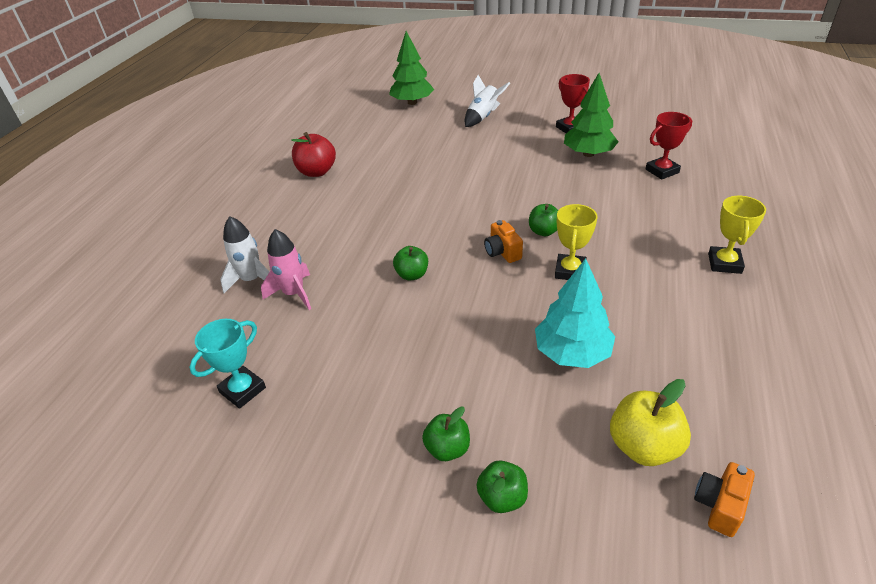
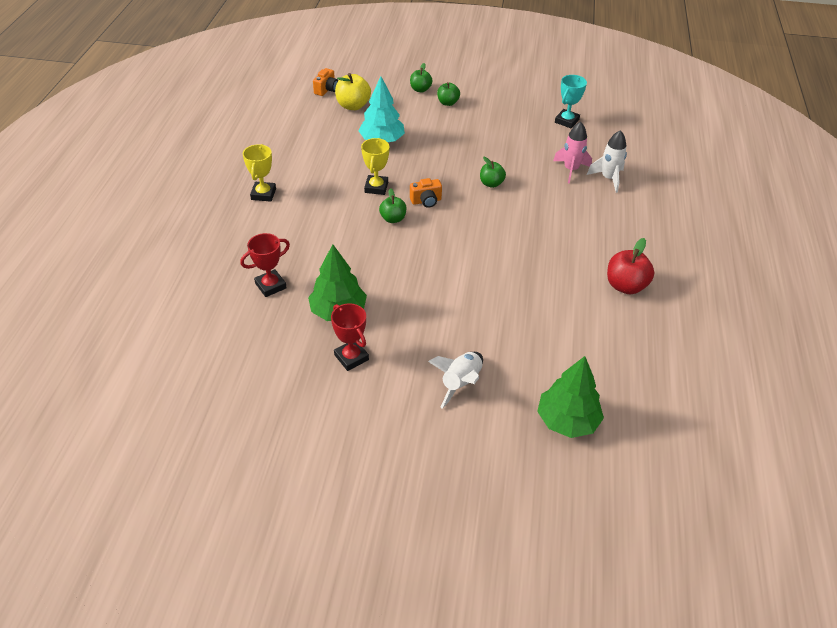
camera: 170 degrees right, 5 degrees up
orange camera [484,220,523,263] -> orange camera turned 105 degrees clockwise [410,178,442,208]

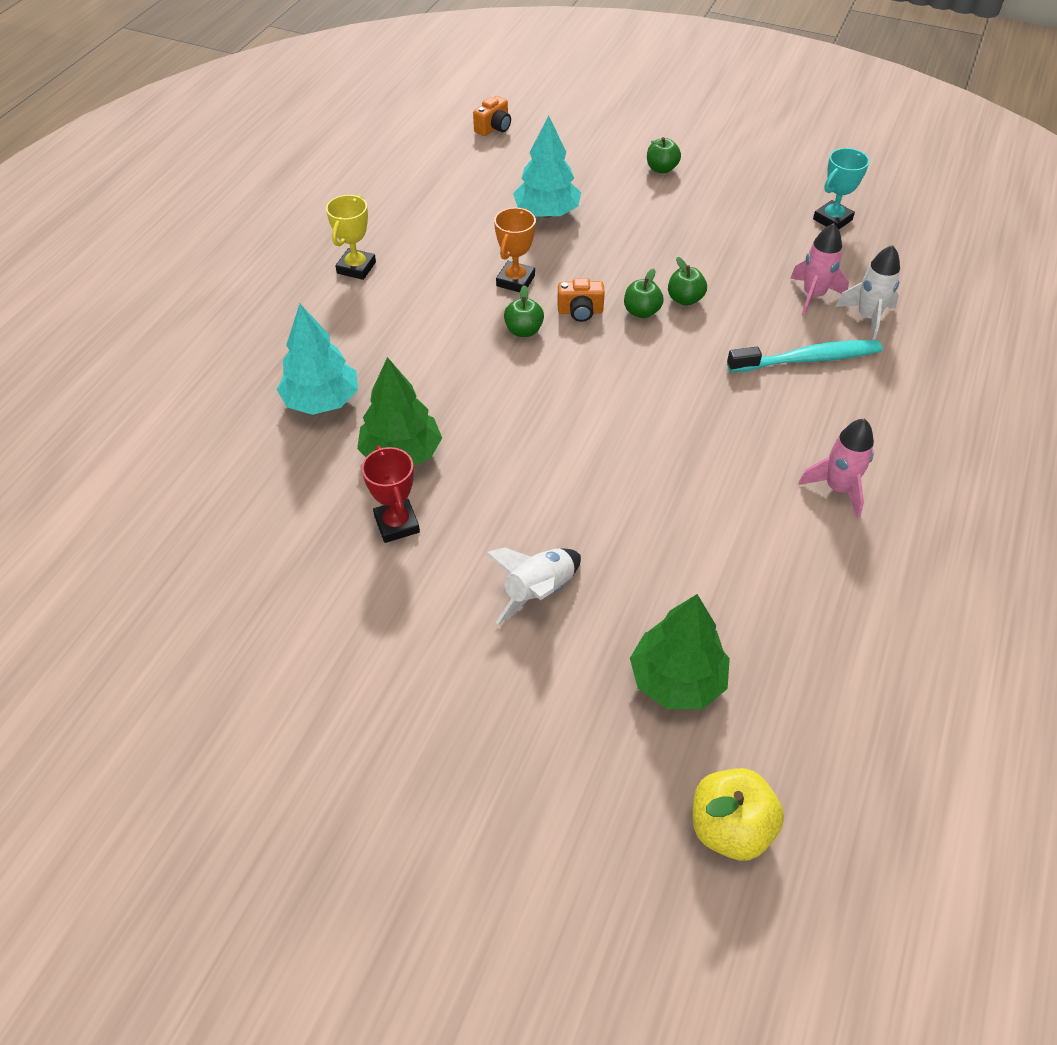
camera: 15 degrees right, 5 degrees up
red trophy [240,233,290,297] -> turquoise tree [277,304,358,415]
yellow apple [335,73,371,110] -> yellow apple moved to [693,768,784,861]
yellow trophy [361,138,390,195] -> orange trophy [494,208,536,292]
green apple [410,63,433,92] -> green apple moved to [624,268,664,318]
red apple [607,238,654,294] -> pink rocket [798,419,874,518]
none -> turquoise toothbrush [727,340,882,372]

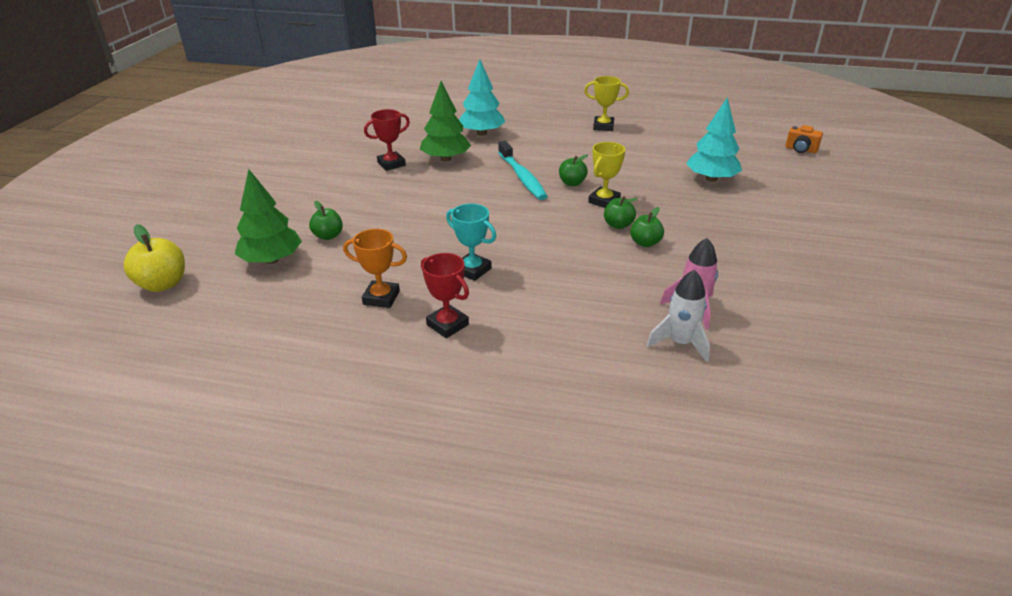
camera: 80 degrees right, 15 degrees down
white rocket [485,547,581,624] -> none
orange trophy [494,208,536,292] -> orange trophy moved to [343,229,407,308]
orange camera [557,278,605,322] -> yellow trophy [588,142,625,208]
green apple [647,137,681,174] -> green apple moved to [309,201,343,240]
turquoise toothbrush [727,340,882,372] -> turquoise toothbrush moved to [498,141,548,200]
pink rocket [798,419,874,518] -> red trophy [421,253,469,338]
turquoise trophy [813,148,869,229] -> turquoise trophy moved to [446,204,496,281]

